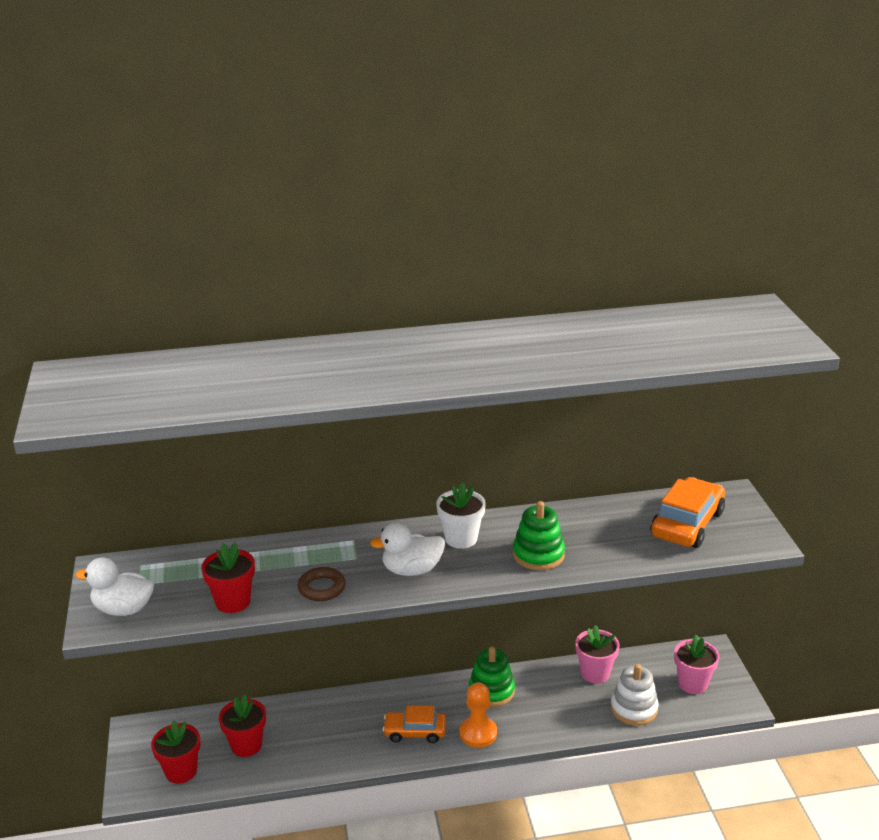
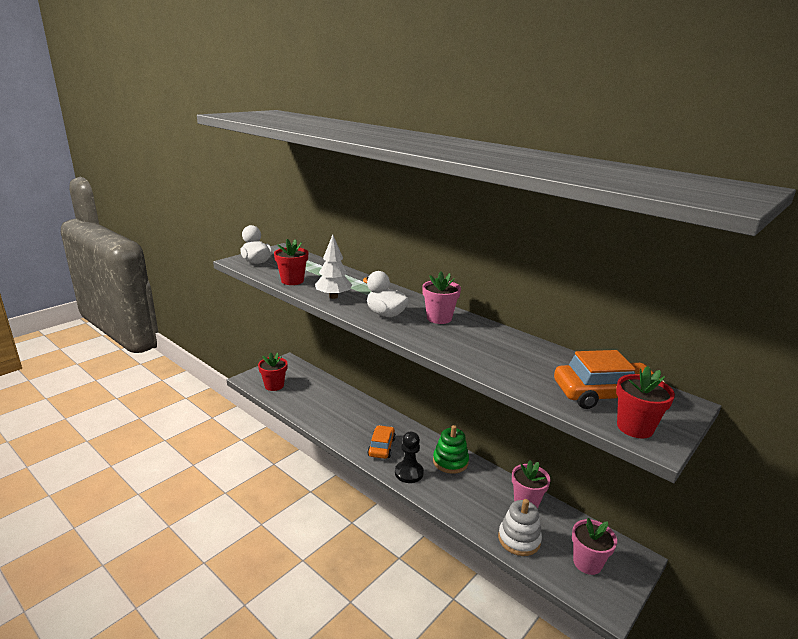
camera: 50 degrees right, 5 degrees down
red flower pot [219,694,266,757] -> red flower pot moved to [616,366,675,439]
brown ring [298,567,346,601] -> white tree [315,235,352,299]
orange car [383,705,446,743] -> orange car turned 45 degrees clockwise [367,425,396,459]
white flower pot [436,483,486,549] -> pink flower pot [423,272,461,324]
orange pawn [460,683,497,748] -> black pawn [395,432,424,483]
green stacking toy [513,501,565,570] -> none

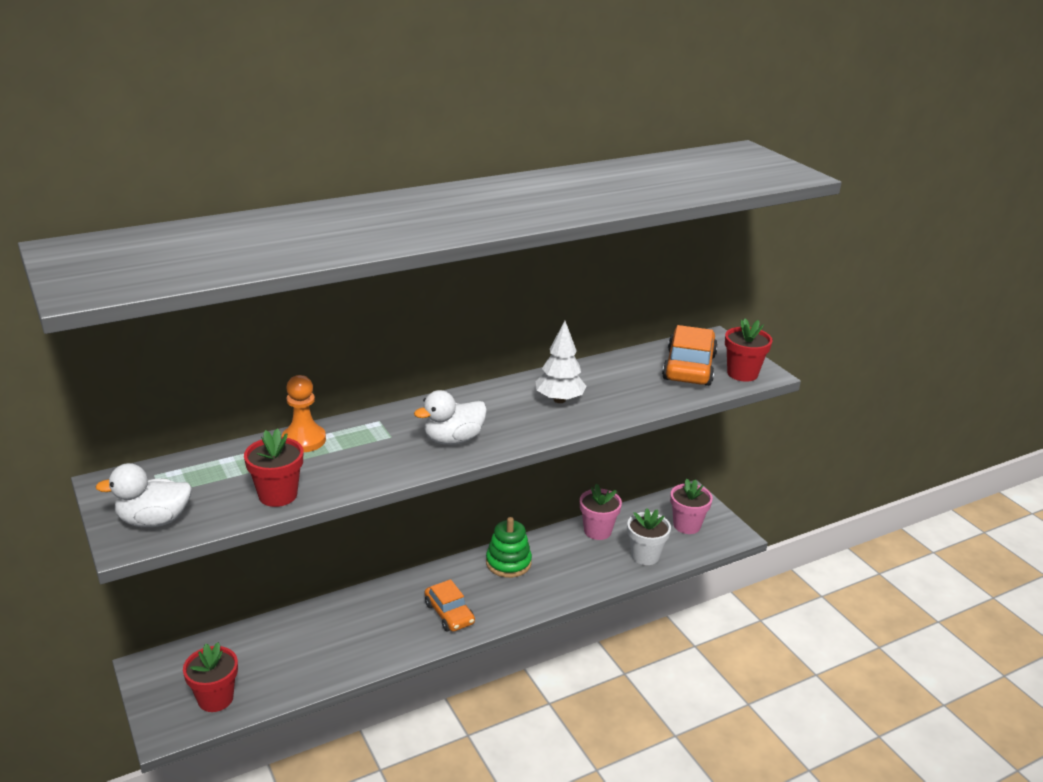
camera: 70 degrees left, 5 degrees up
white tree [315,235,352,299] -> white tree moved to [536,321,587,403]
orange car [367,425,396,459] -> orange car turned 150 degrees counterclockwise [425,579,475,632]
black pawn [395,432,424,483] -> none
pink flower pot [423,272,461,324] -> none
white stacking toy [498,499,542,556] -> white flower pot [627,508,671,565]
none -> orange pawn [282,375,326,452]

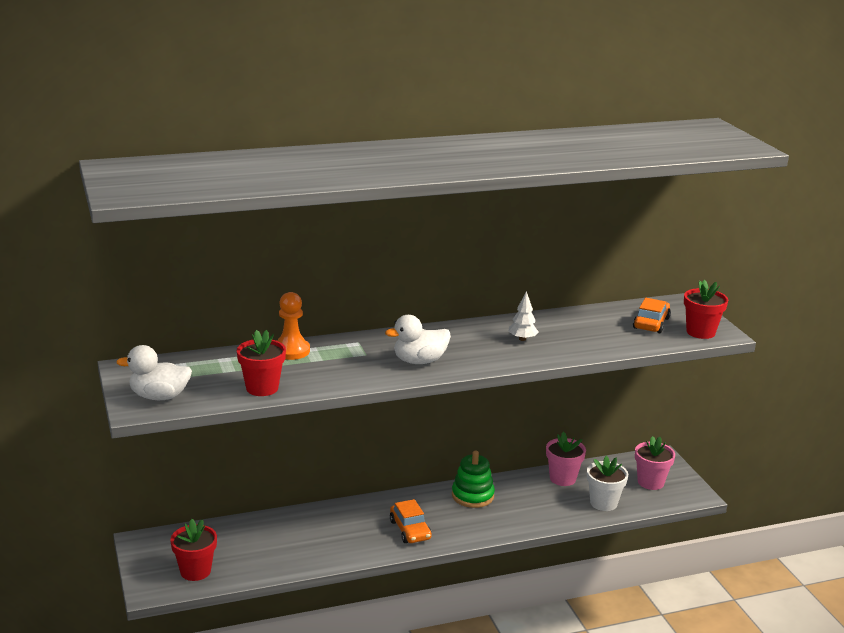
camera: 10 degrees right, 5 degrees down
white tree [536,321,587,403] -> white tree [508,291,538,341], size x0.65
orange car [662,325,718,386] -> orange car [633,298,671,333], size x0.64

